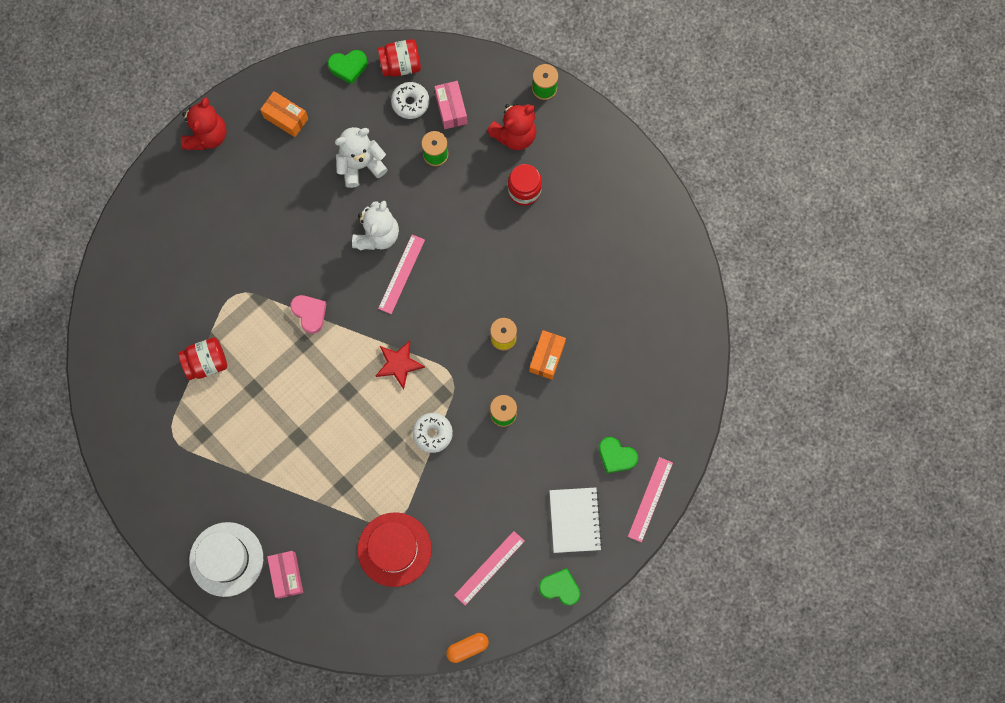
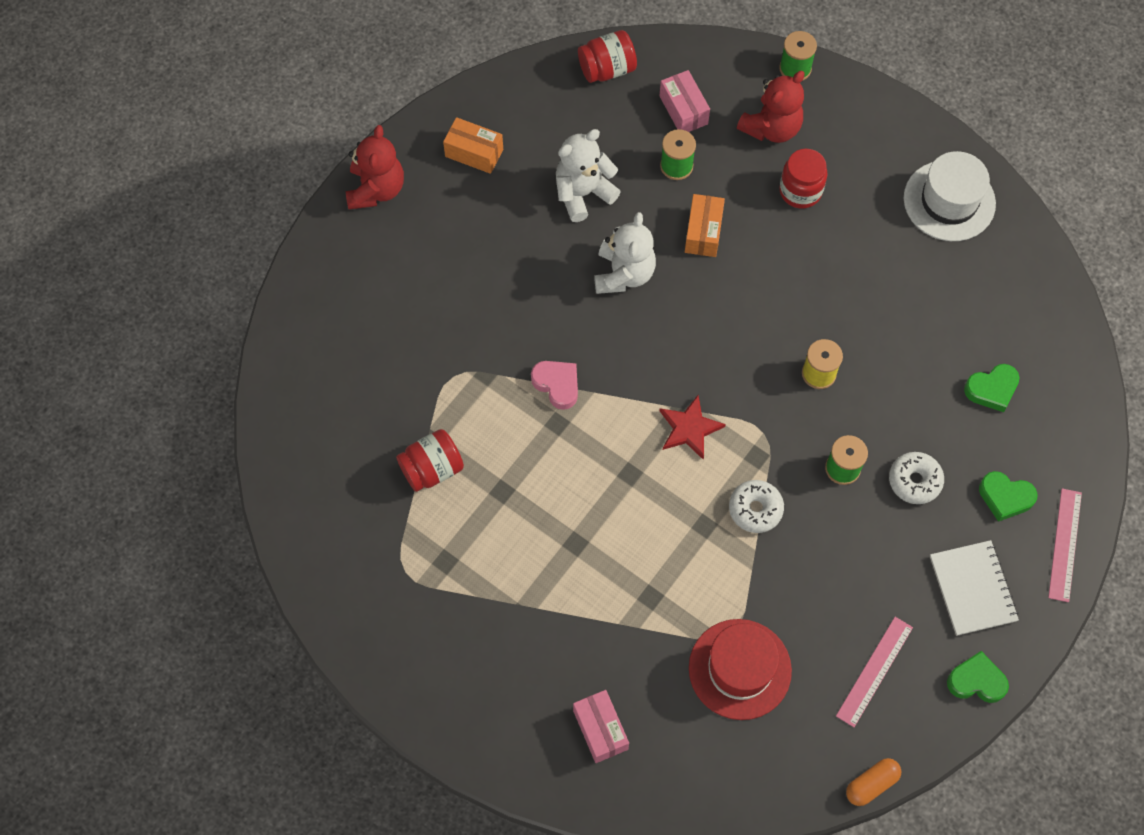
camera: 10 degrees left, 10 degrees down
white hat [189,522,263,597] -> white hat moved to [904,151,996,241]
green heart [328,50,367,85] -> green heart moved to [964,364,1020,412]
pink ruler [378,234,425,314] -> none
white donut [391,82,429,119] -> white donut moved to [889,452,944,504]
orange box [529,330,566,380] -> orange box moved to [685,194,725,257]

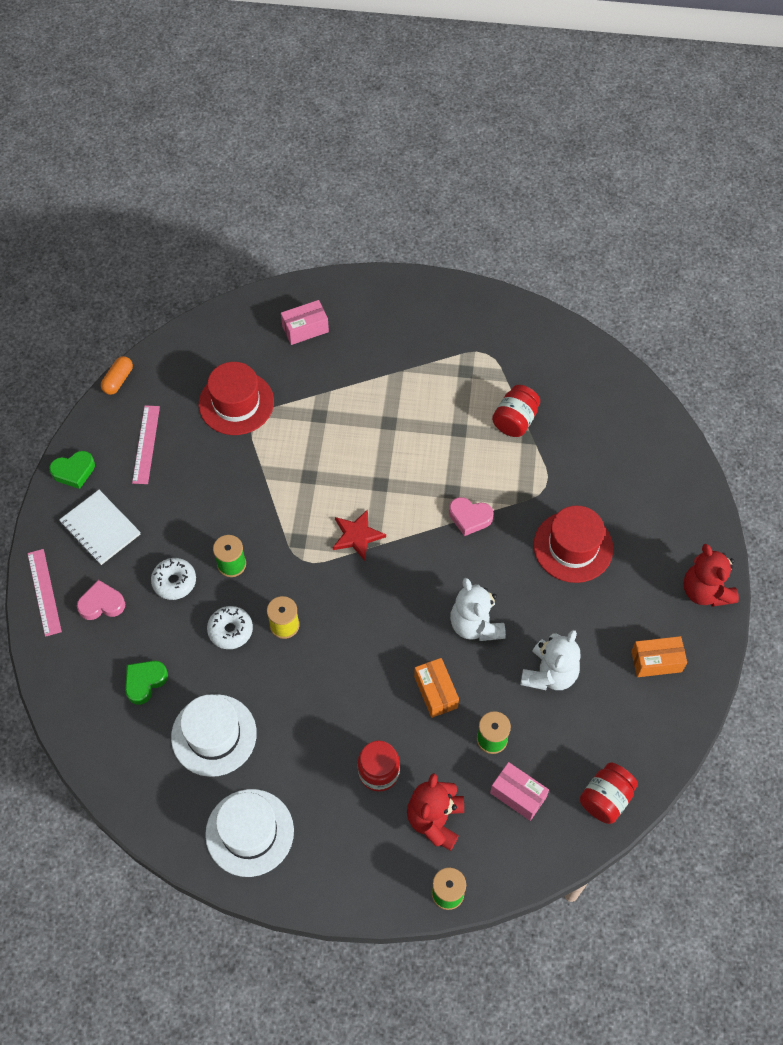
camera: 150 degrees right, 5 degrees down
pink box [573,690,629,763] -> pink box turned 60 degrees counterclockwise [281,300,329,345]
white donut [729,480,784,533] -> white donut moved to [207,606,253,649]
green heart [979,471,1038,522] -> pink heart [77,580,125,620]
none -> white hat [171,694,257,777]
none -> red hat [534,506,613,583]

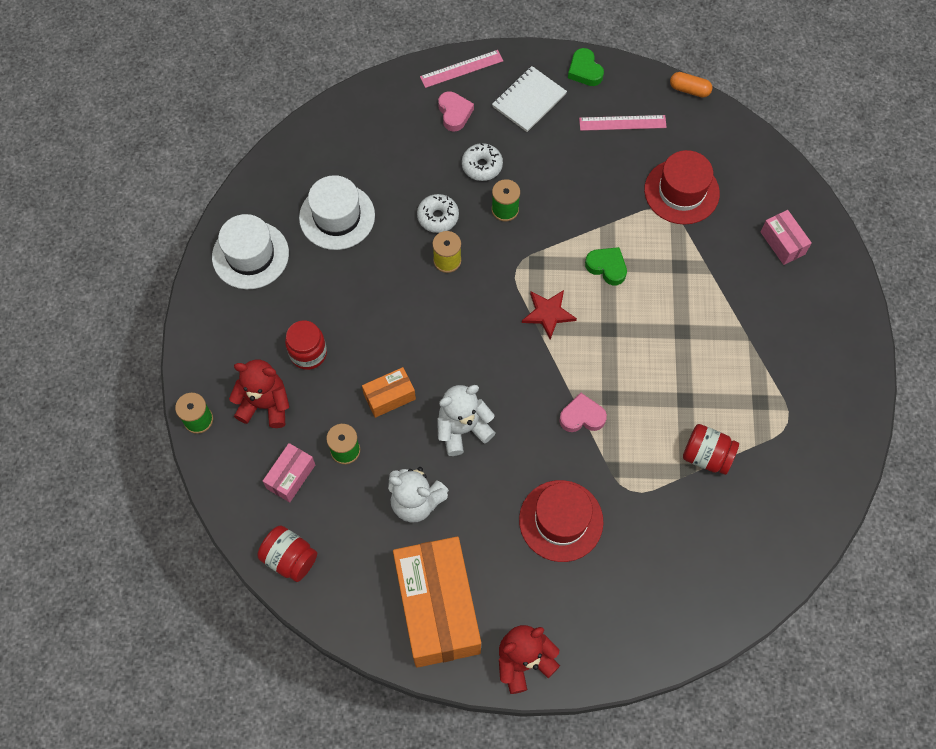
camera: 85 degrees right, 5 degrees up
green heart [125,661,168,705] -> green heart moved to [585,247,627,285]
pink heart [449,497,494,536] -> pink heart turned 75 degrees clockwise [559,393,607,432]
orange box [631,636,687,677] -> orange box [393,536,481,668], size x2.20

